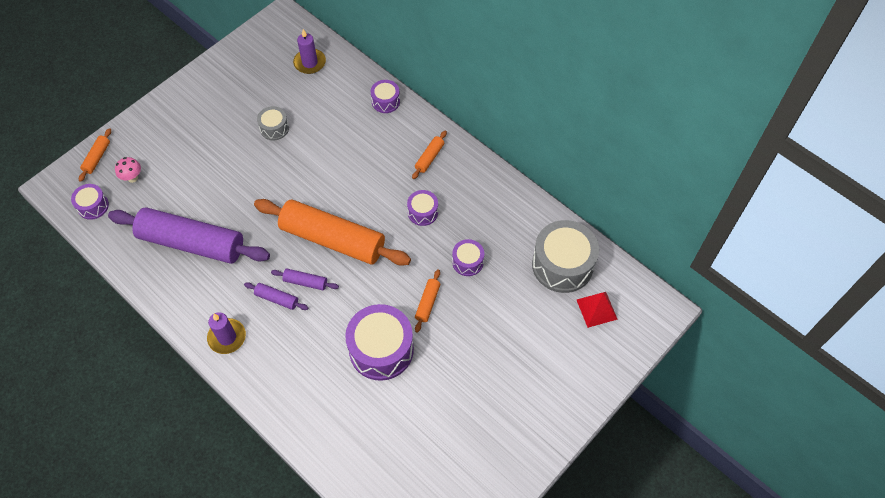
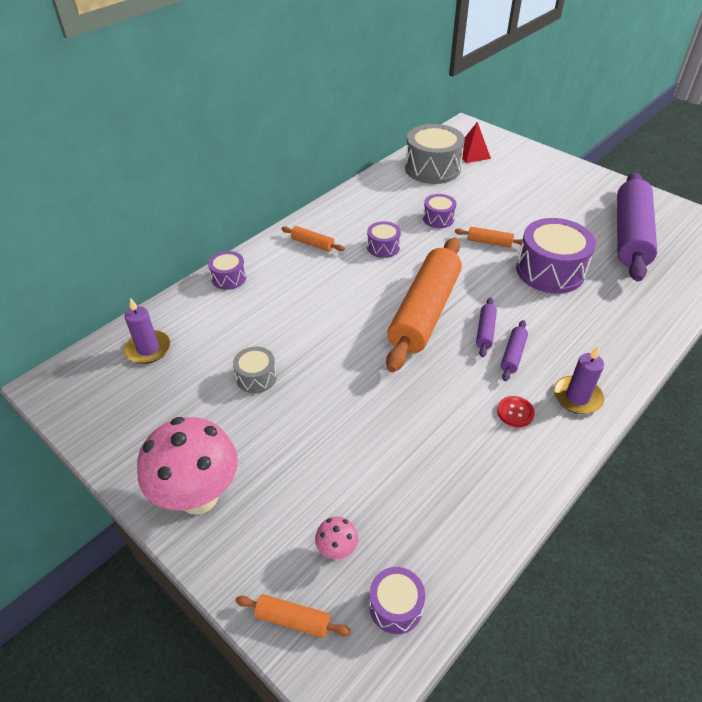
camera: 90 degrees left, 15 degrees down
purple rolling pin [108,207,270,264] -> purple rolling pin moved to [617,172,657,281]
none -> pink mushroom [137,417,238,515]
none -> red button [497,396,535,427]

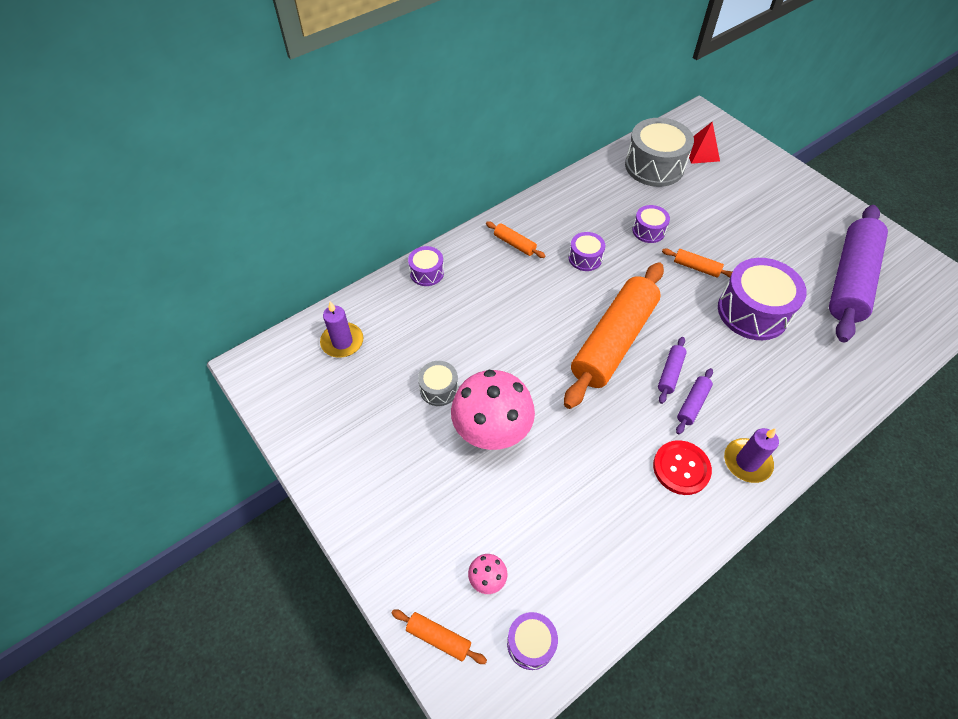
camera: 10 degrees right, 10 degrees up
pink mushroom [137,417,238,515] -> pink mushroom moved to [451,370,535,450]
red button [497,396,535,427] -> red button [653,440,712,495], size x1.59

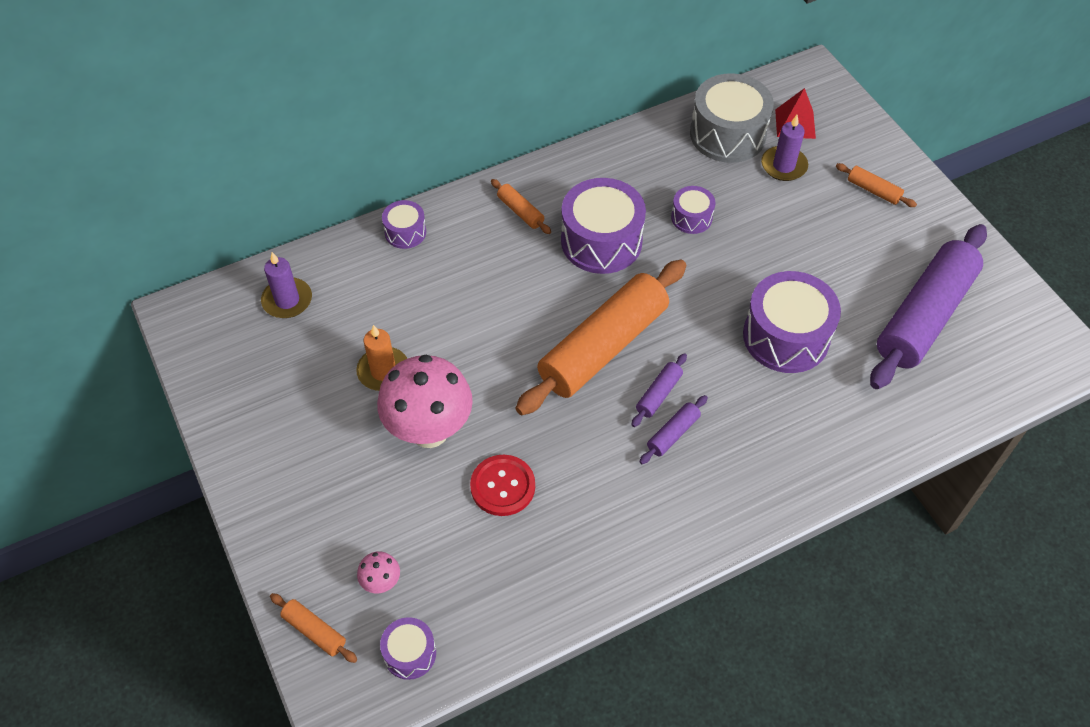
camera: 10 degrees right, 0 degrees up
grey drum [418,361,458,406] -> orange candle [356,325,407,391]
purple drum [569,232,605,271] -> purple drum [561,178,646,274], size x1.95
red button [653,440,712,495] -> red button moved to [470,455,535,516]
orange rolling pin [662,249,732,278] -> orange rolling pin moved to [836,163,917,207]
purple candle [724,428,779,483] -> purple candle moved to [761,115,808,181]

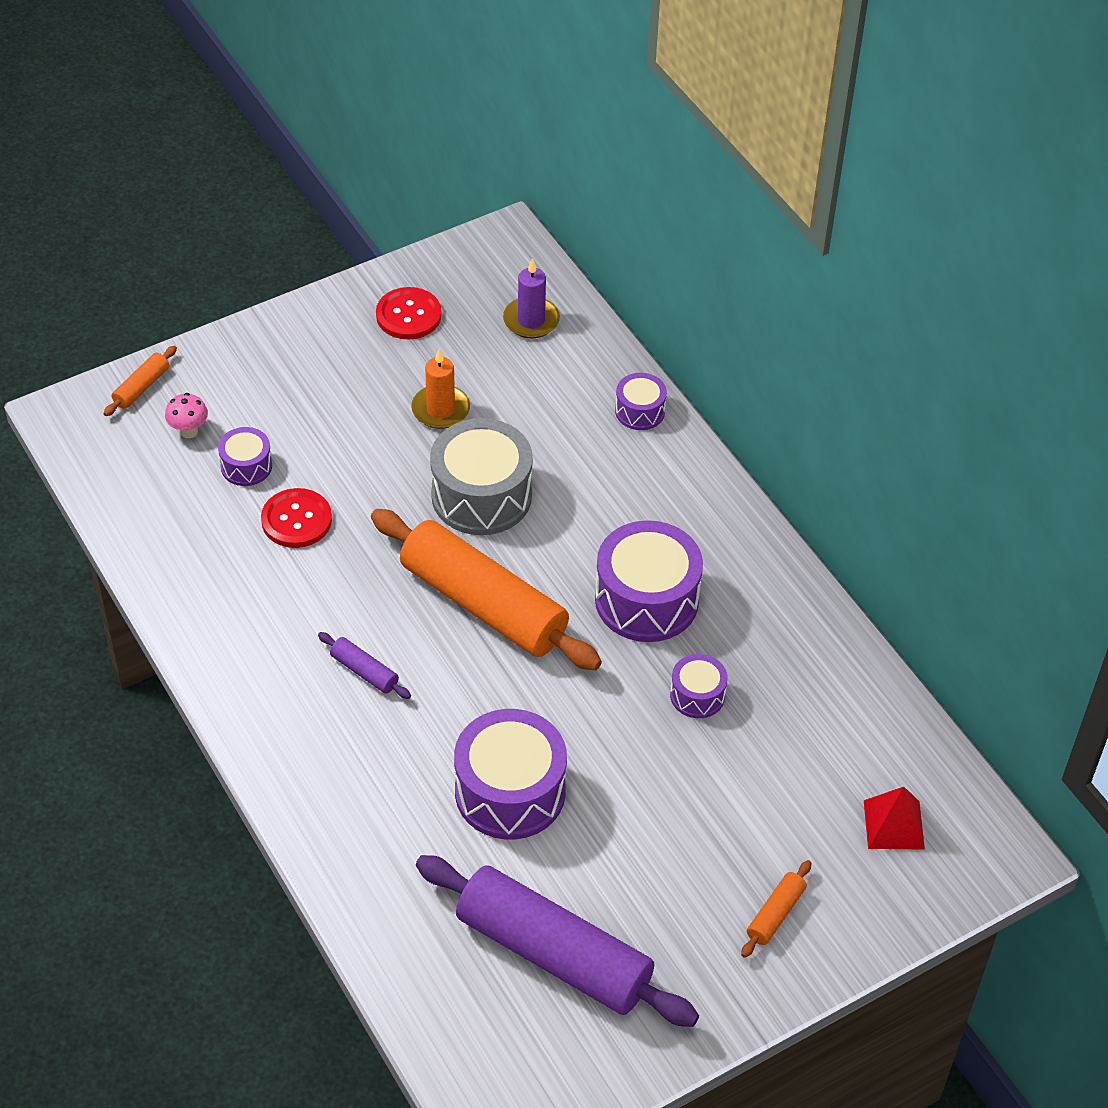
camera: 85 degrees right, 5 degrees down
pink mushroom [377,355,473,448] -> none
purple drum [380,617,436,680] -> purple drum moved to [218,427,272,486]
orange rolling pin [491,179,551,234] -> none
purple rolling pin [632,353,687,427] -> none
grey drum [690,73,774,163] -> grey drum moved to [430,418,533,535]
purple candle [761,115,808,181] -> none
none -> red button [376,287,442,339]

